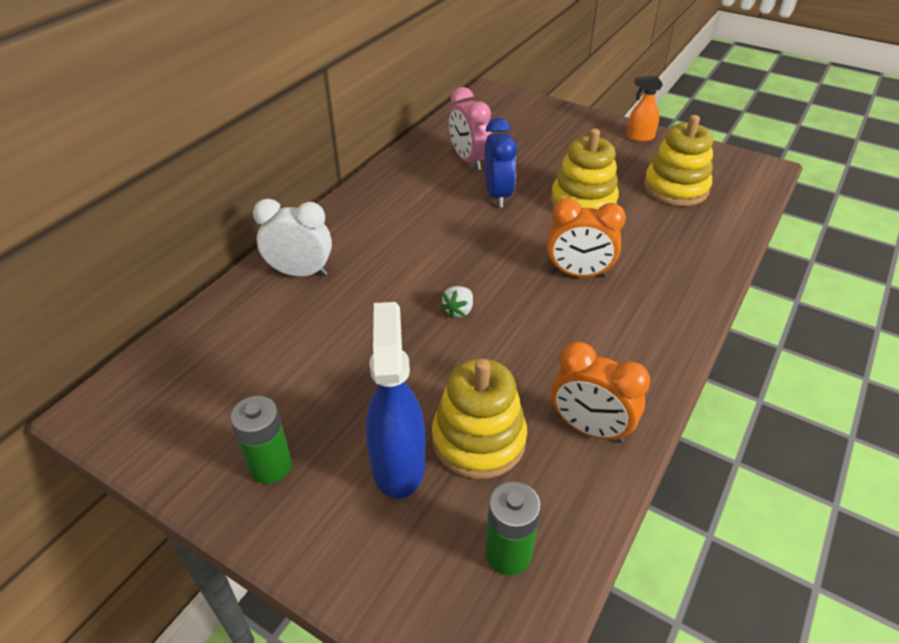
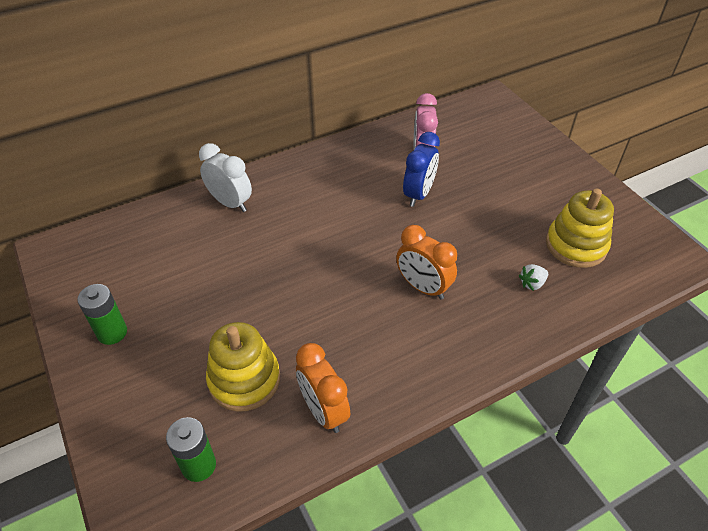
camera: 30 degrees right, 5 degrees up
blue spray bottle [366,302,425,499] -> none
white strawberry [441,286,473,318] -> white strawberry moved to [518,264,548,291]
yellow stacking toy [551,128,619,210] -> none
orange spray bottle [626,76,663,142] -> none

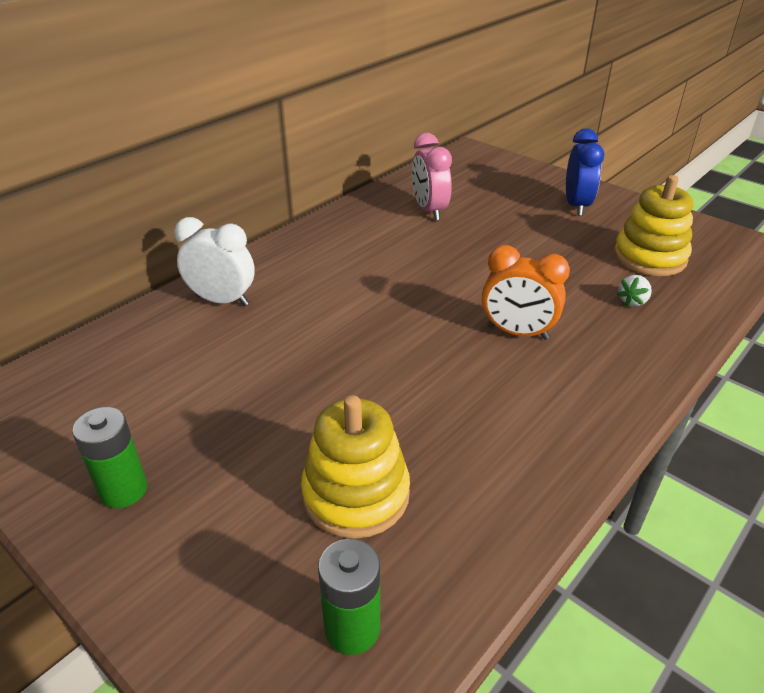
camera: 20 degrees left, 10 degrees down
orange clock [296,343,350,433] -> none
blue clock [403,132,440,207] -> blue clock moved to [566,128,605,216]

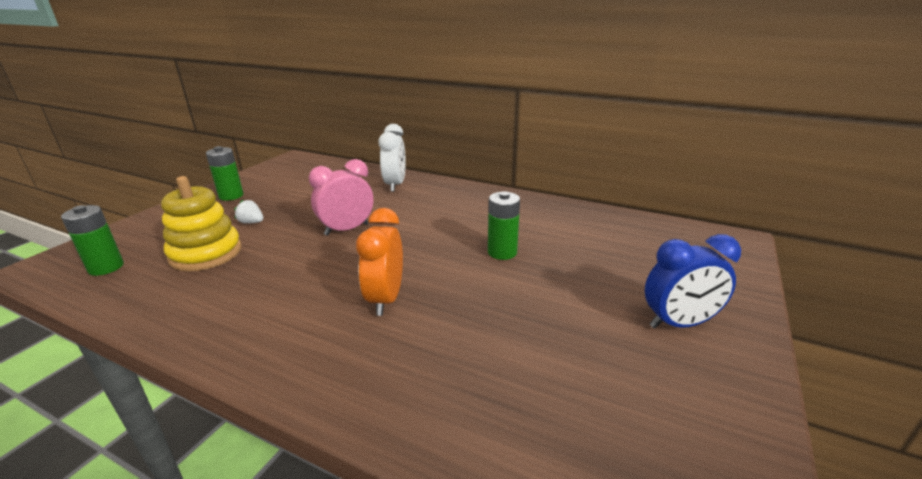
camera: 75 degrees right, 10 degrees down
pink clock [412,133,452,221] -> pink clock moved to [309,159,373,236]
yellow stacking toy [614,175,694,276] -> none
white strawberry [617,275,652,307] -> white strawberry moved to [234,200,263,224]
none -> green battery [488,191,520,260]

